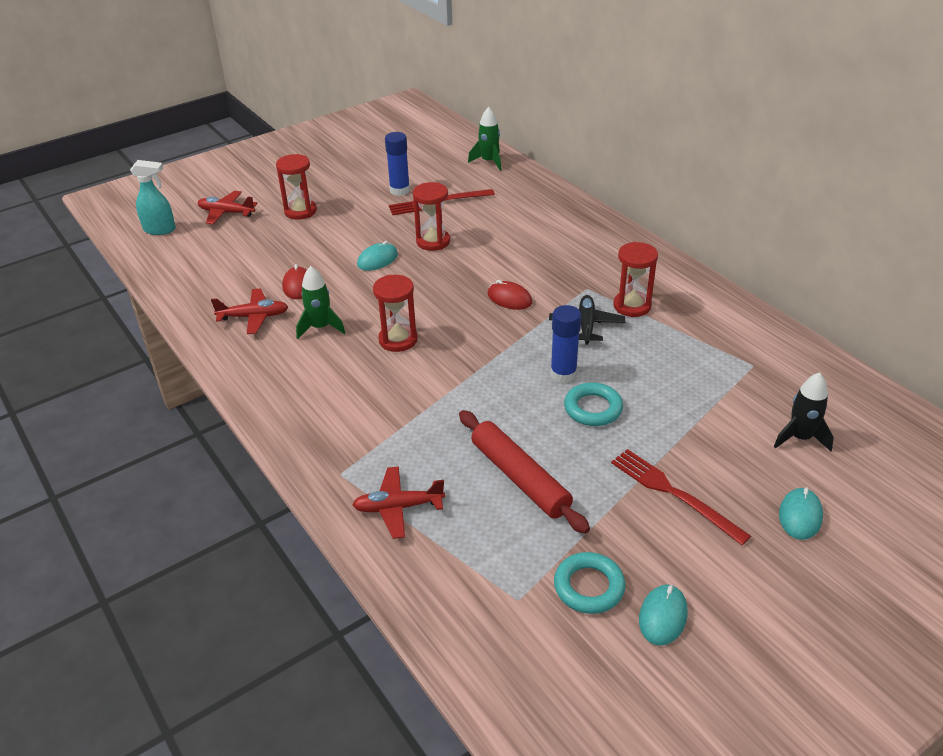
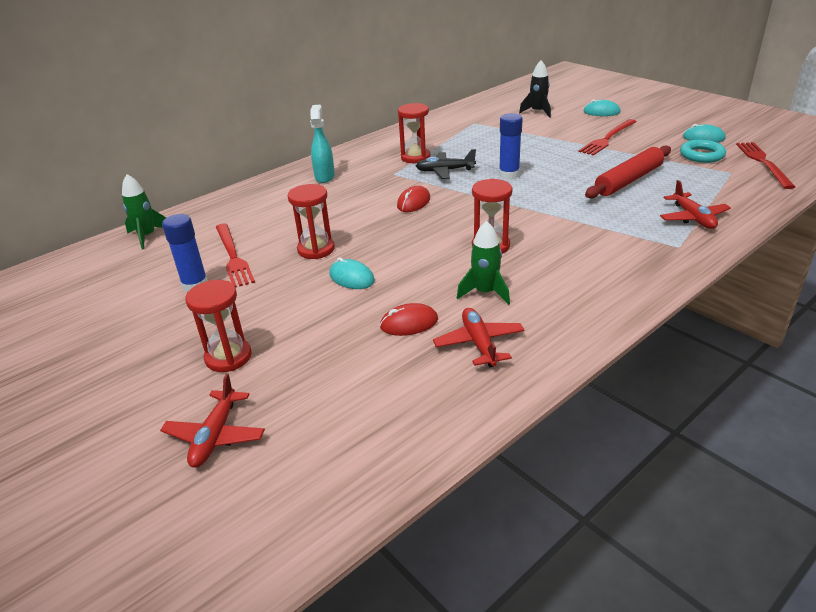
camera: 95 degrees left, 5 degrees down
turquoise spray bottle [130,160,176,235] -> turquoise spray bottle moved to [310,105,335,183]
turquoise ring [564,382,623,426] -> none
none -> red fork [736,142,795,189]

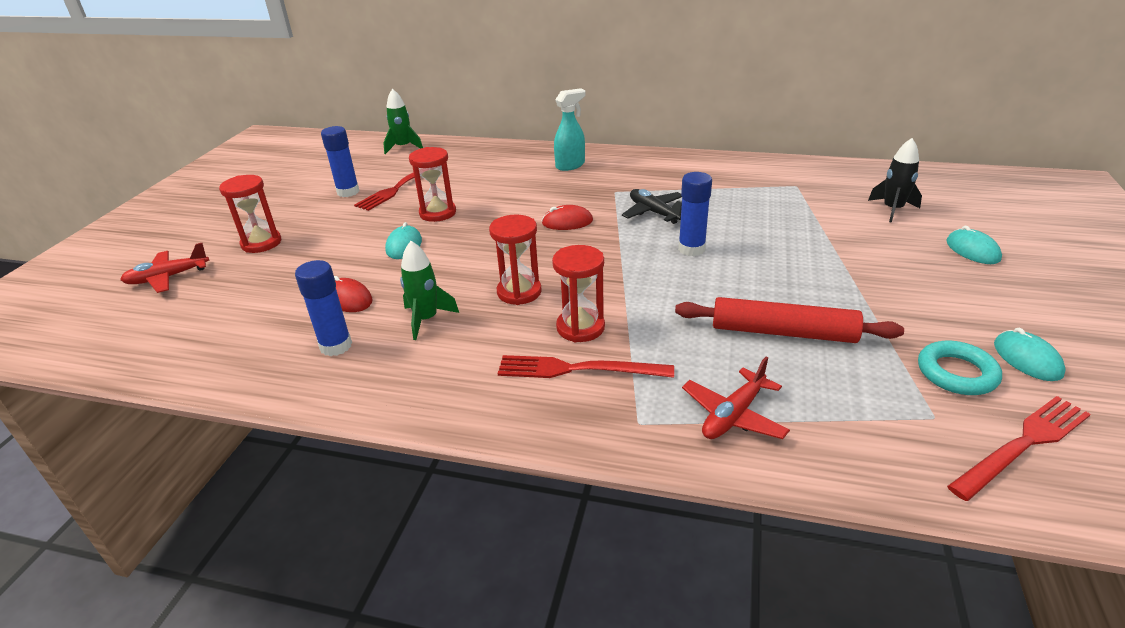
camera: 55 degrees right, 0 degrees up
red hourglass [398,103,430,163] -> red hourglass moved to [552,245,605,342]
red plane [433,308,524,368] -> blue glue stick [295,260,352,356]
red fork [579,119,637,156] -> red fork moved to [498,355,674,378]

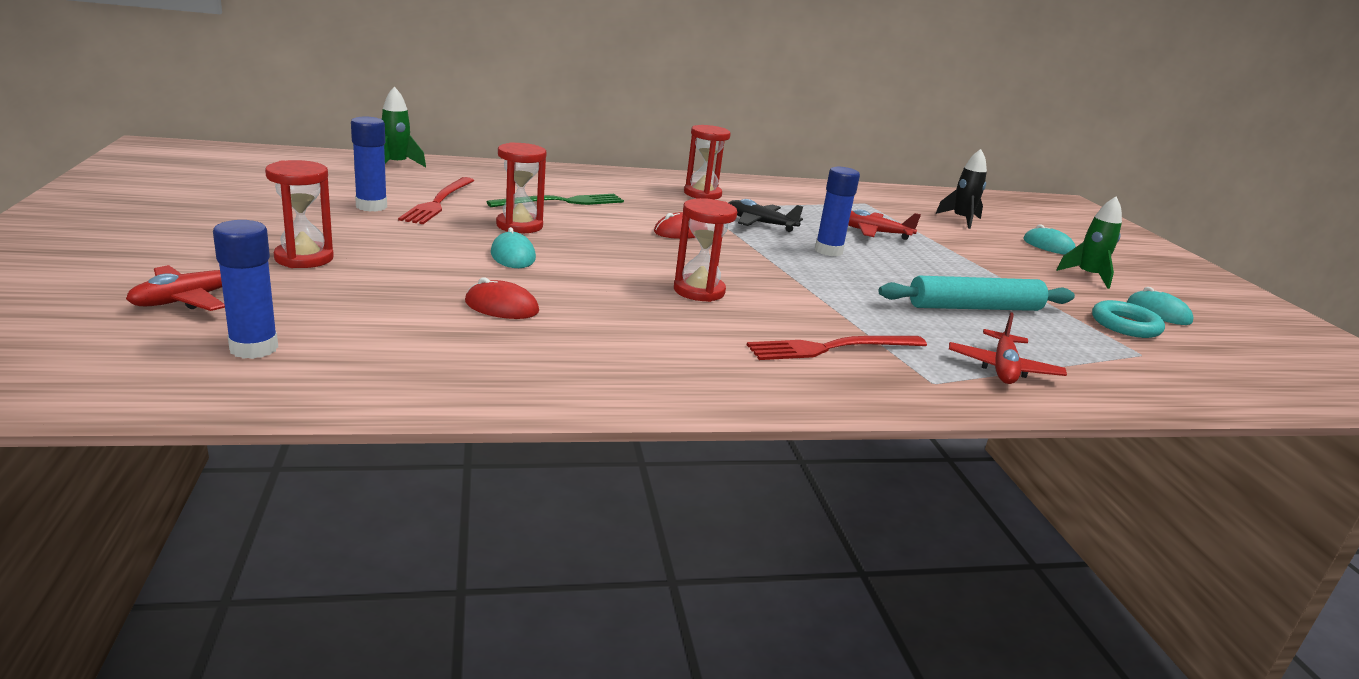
camera: 30 degrees left, 10 degrees down
blue glue stick [295,260,352,356] -> blue glue stick moved to [213,220,278,359]
green rocket [400,241,459,340] -> green rocket moved to [1056,196,1122,289]
red hourglass [552,245,605,342] -> red hourglass moved to [684,125,731,200]
turquoise spray bottle [554,88,586,171] -> none
red rolling pin [675,297,904,343] -> turquoise rolling pin [878,276,1075,311]
red fork [947,396,1091,501] -> none
none -> green fork [487,194,624,207]
none -> red plane [848,209,921,240]

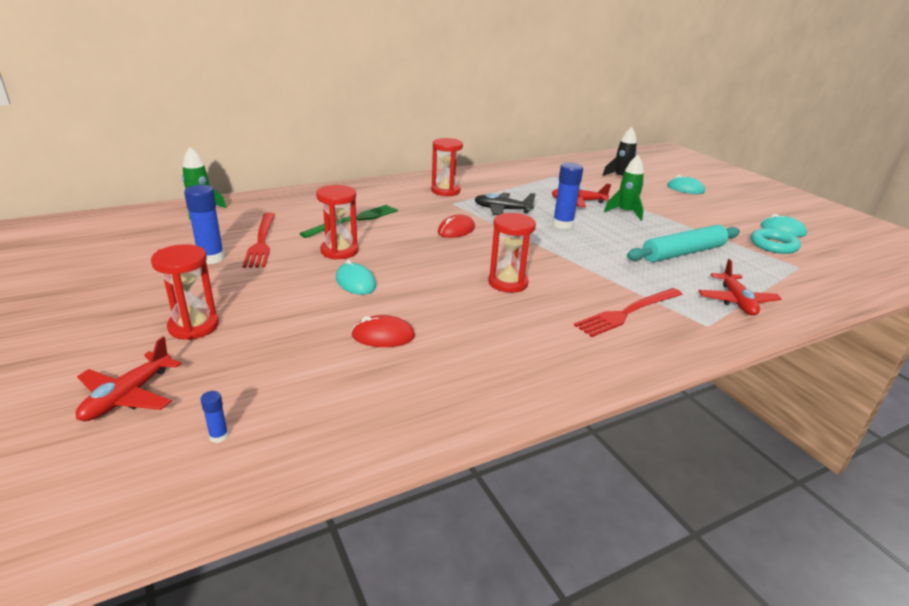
camera: 15 degrees left, 5 degrees up
blue glue stick [213,220,278,359] -> blue glue stick [200,391,229,443], size x0.46
green rocket [1056,196,1122,289] -> green rocket moved to [604,155,644,221]

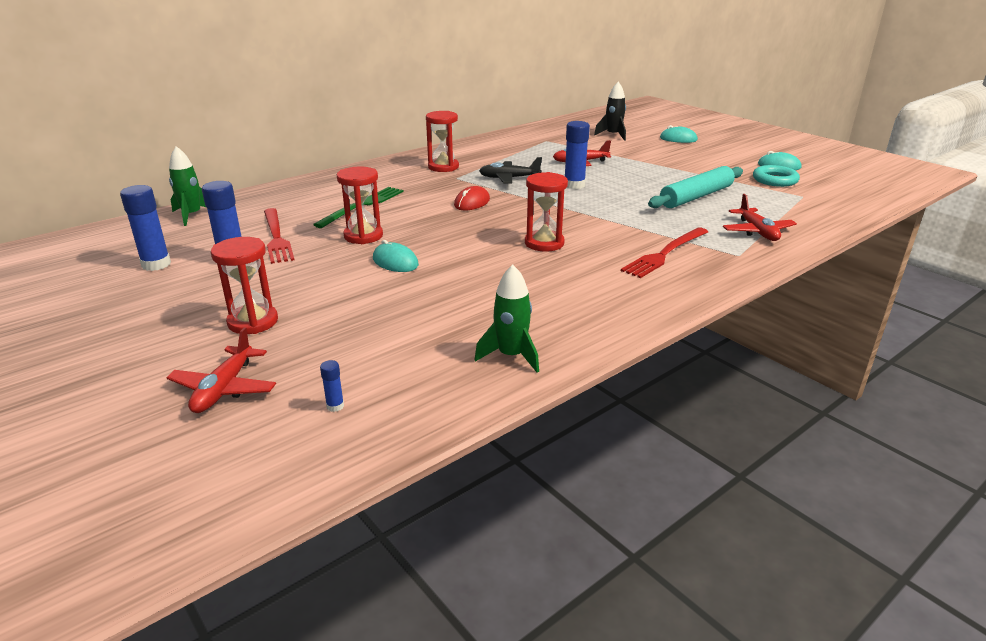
camera: 10 degrees left, 0 degrees up
red mouse [352,315,415,347] -> none
green rocket [604,155,644,221] -> green rocket moved to [474,265,539,373]
none -> blue glue stick [120,185,171,271]

